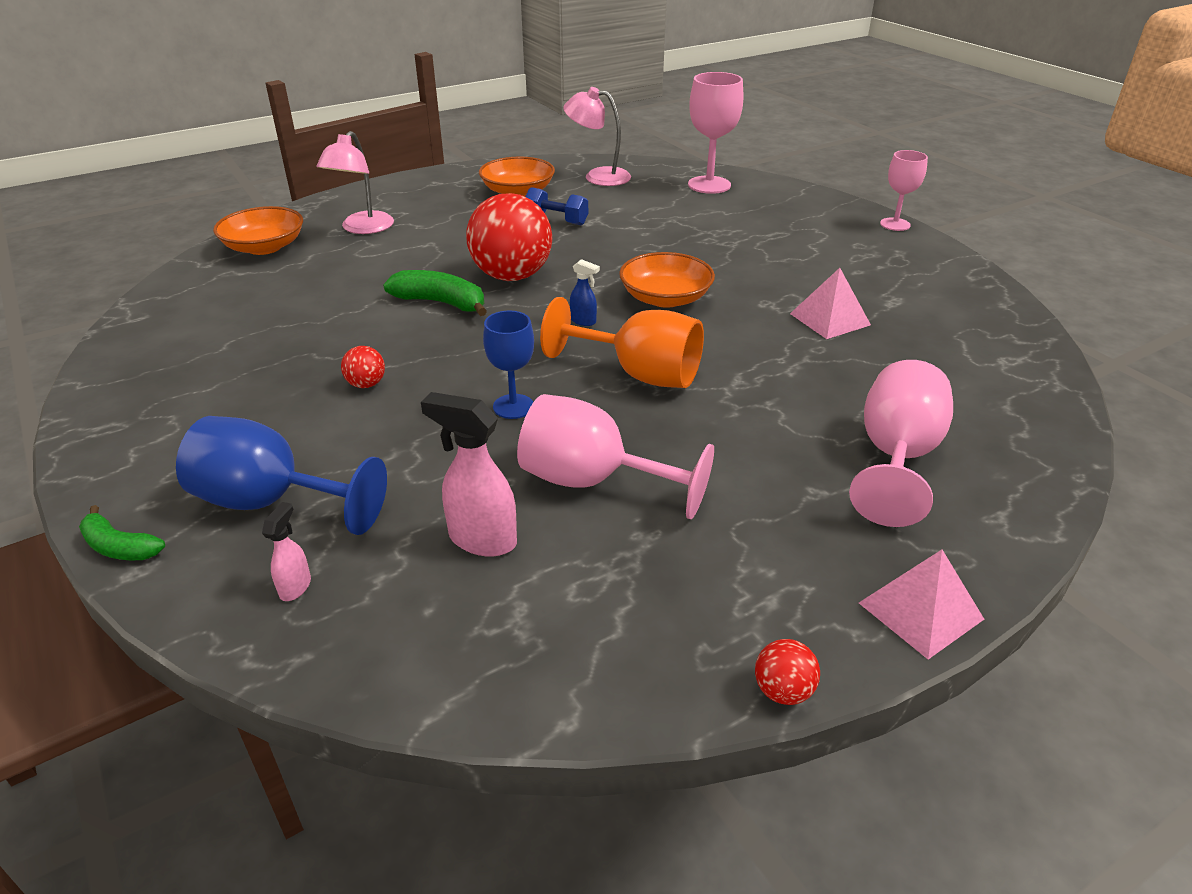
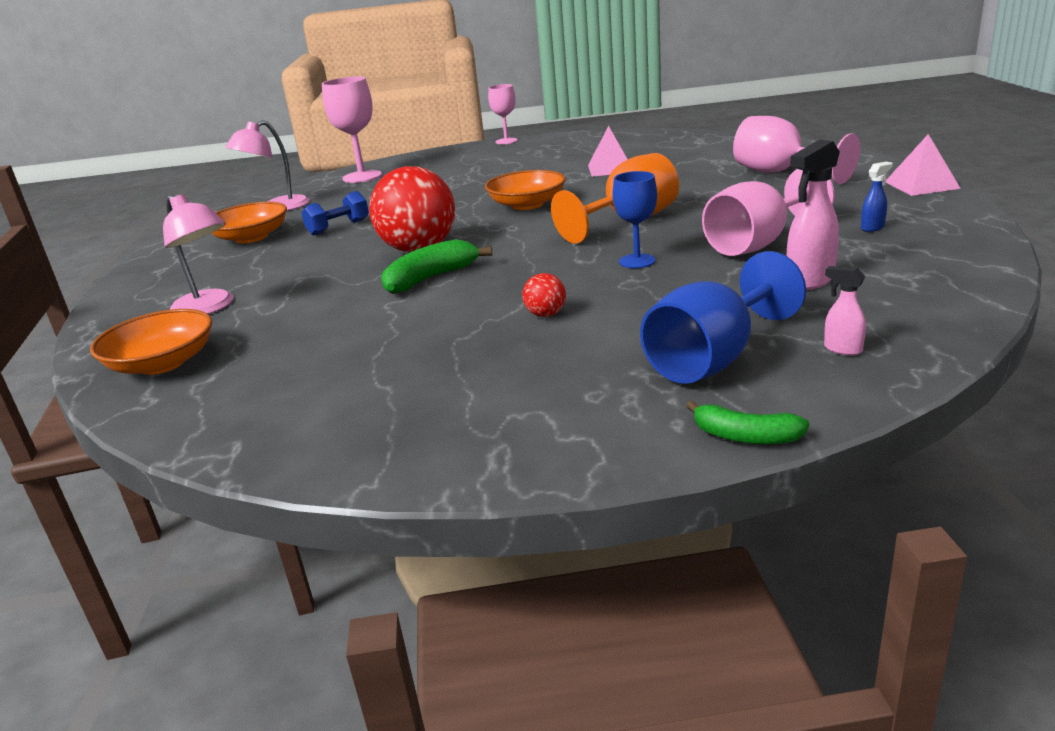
camera: 60 degrees left, 10 degrees down
green banana [79,505,165,560] -> green banana turned 60 degrees clockwise [686,401,809,444]
blue spray bottle [570,259,600,326] -> blue spray bottle moved to [861,162,893,232]
red ball [755,639,820,705] -> none

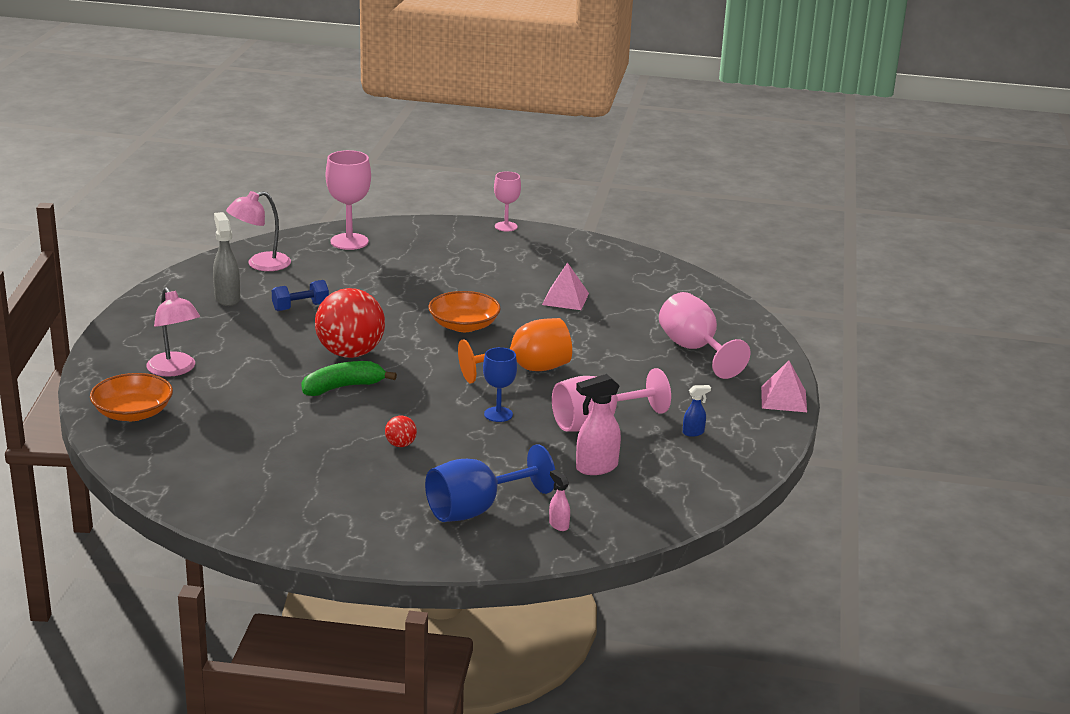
camera: 10 degrees right, 0 degrees up
orange bowl [212,202,287,243] -> grey spray bottle [213,212,240,306]
green banana [686,401,809,444] -> none

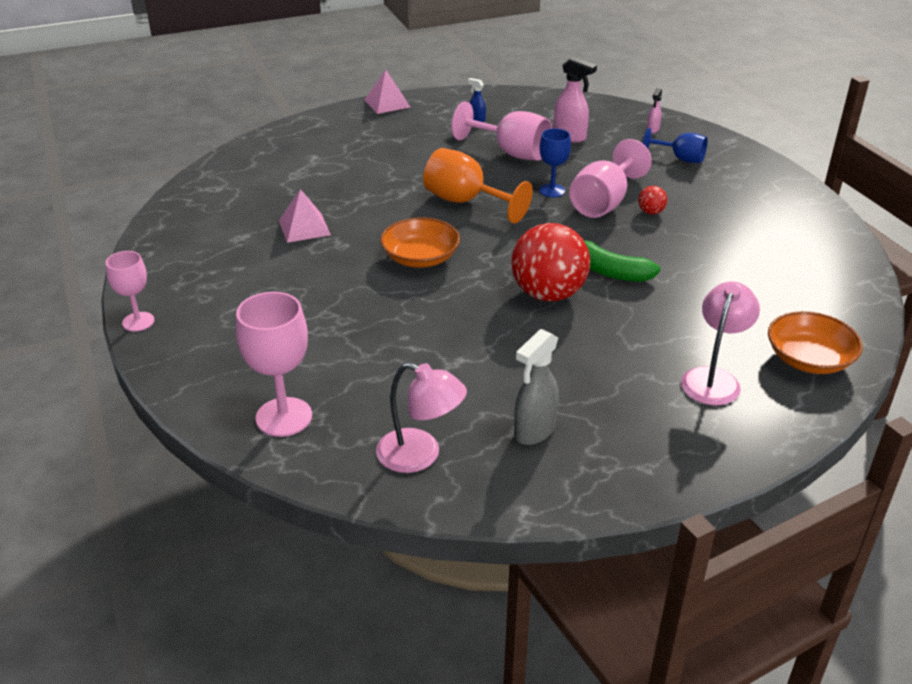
camera: 120 degrees left, 10 degrees up
blue dumbbell [272,280,329,311] -> none
blue goblet [425,444,555,522] -> blue goblet [643,128,708,163], size x0.62
pink goblet [659,292,751,379] -> pink goblet moved to [569,139,652,218]

